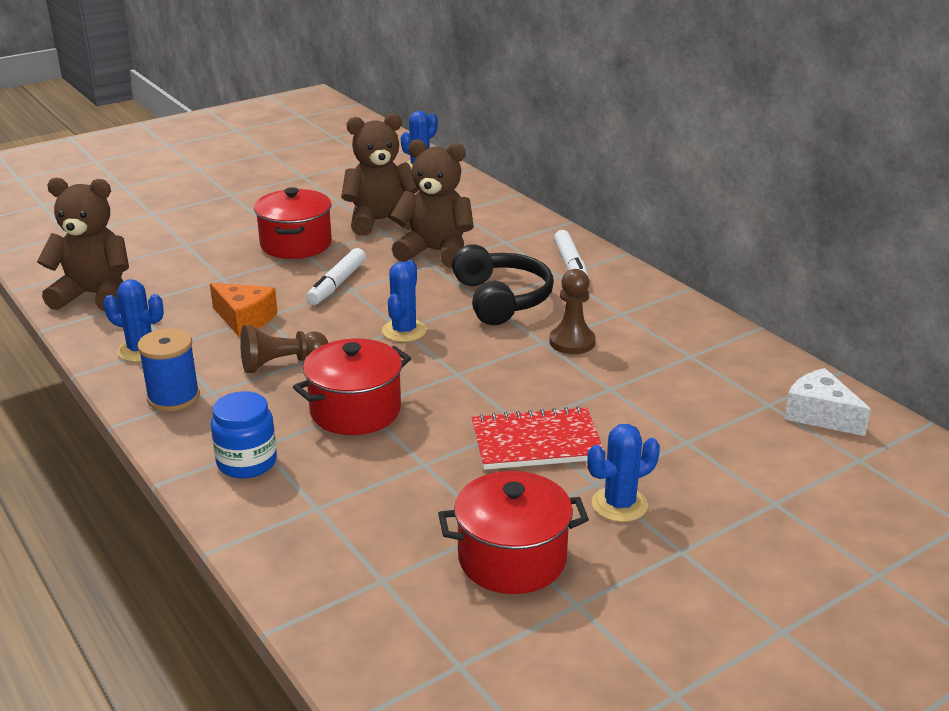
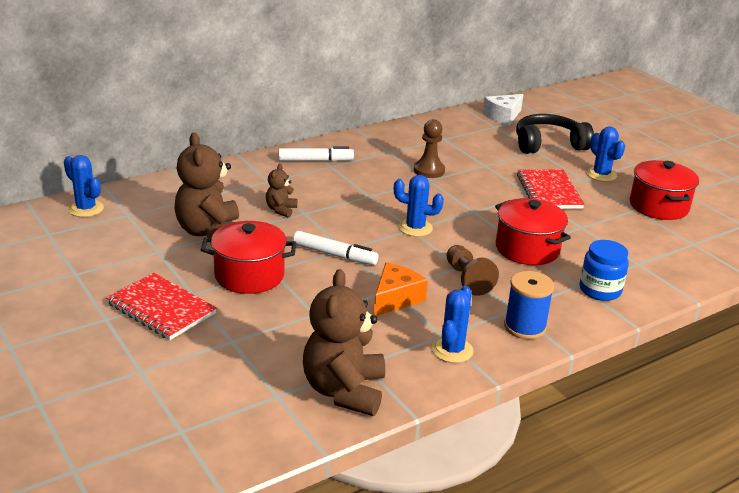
camera: 90 degrees left, 0 degrees up
brown teddy bear [390,139,474,268] -> brown teddy bear [266,164,297,218], size x0.48
black headphones [452,244,554,325] -> black headphones moved to [516,114,594,154]
none -> red notebook [106,273,217,340]

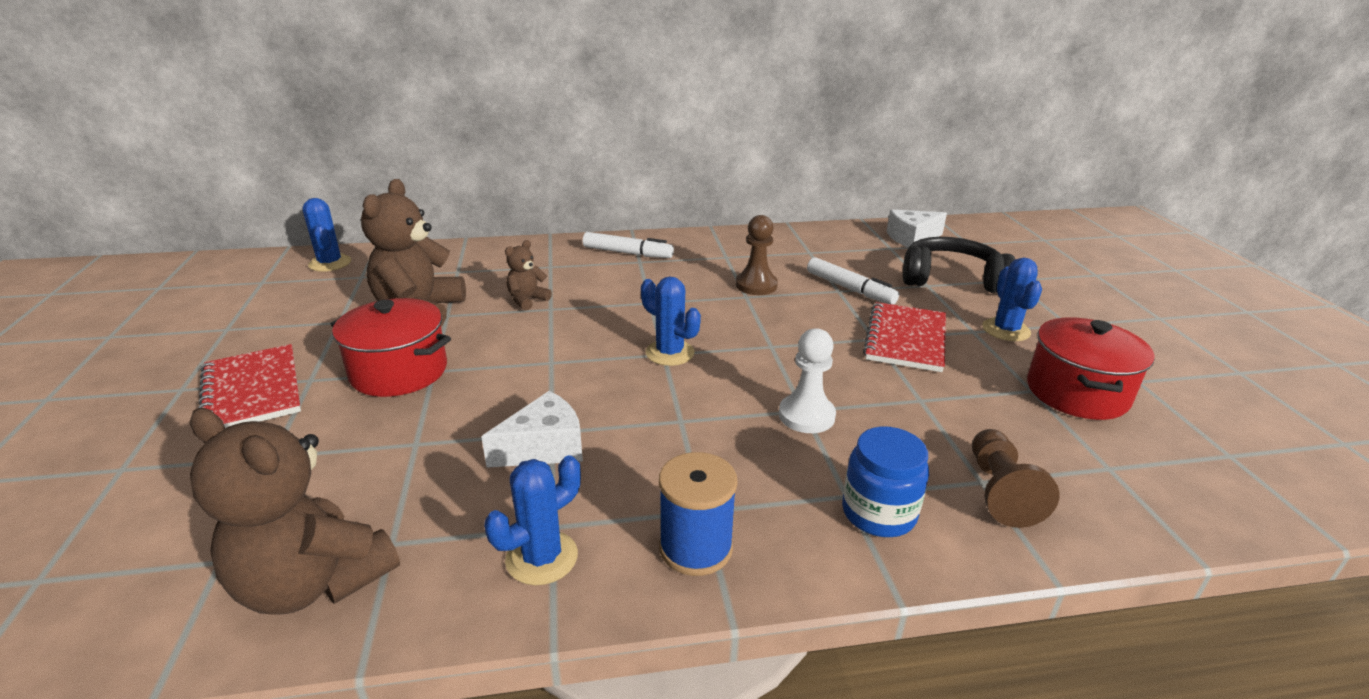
camera: 25 degrees right, 0 degrees up
white marker [293,231,378,265] -> white marker moved to [807,257,899,305]
brown teddy bear [303,269,385,416] -> brown teddy bear turned 90 degrees counterclockwise [190,408,400,615]
orange cheese [374,263,428,316] -> white cheese [481,391,583,468]
brown pawn [446,245,499,296] -> brown pawn moved to [972,429,1060,528]
red pot [495,198,571,265] -> white pawn [779,328,836,433]

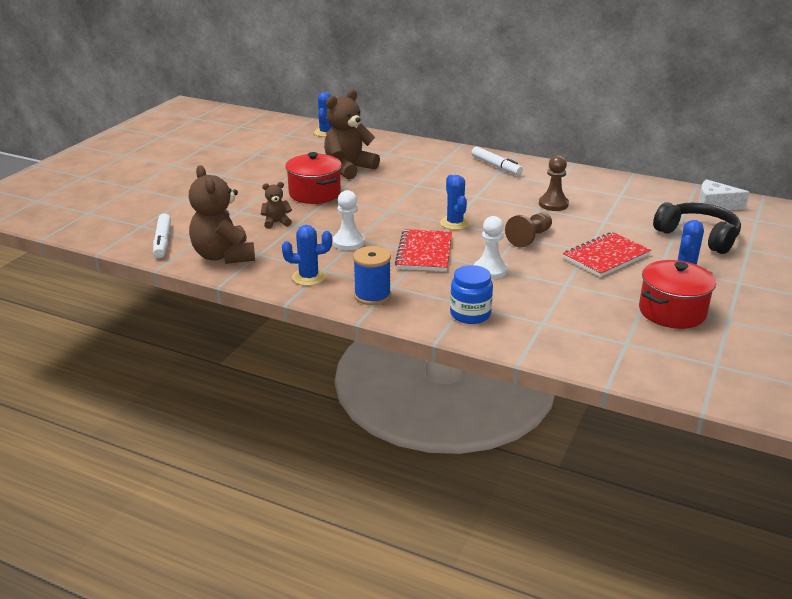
camera: 35 degrees right, 0 degrees up
red notebook [198,344,301,428] -> red notebook moved to [395,229,452,271]
white cheese [481,391,583,468] -> white pawn [333,190,365,250]
brown teddy bear [505,240,552,310] -> brown teddy bear moved to [261,182,292,229]
white marker [807,257,899,305] -> white marker moved to [153,214,171,258]
brown pawn [972,429,1060,528] -> brown pawn moved to [505,213,552,248]

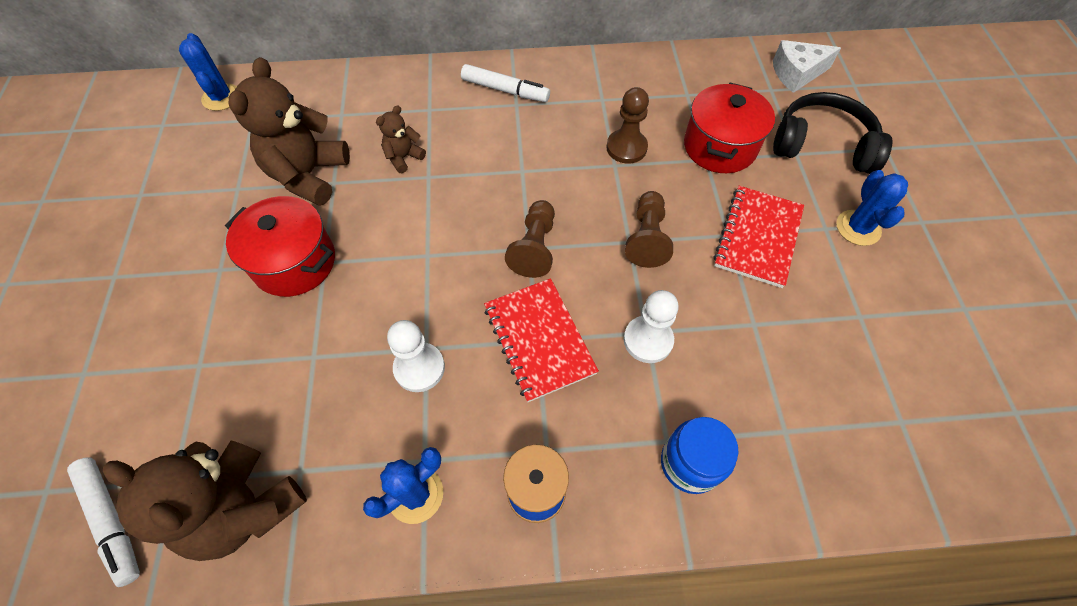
camera: 30 degrees left, 30 degrees up
brown teddy bear [261,182,292,229] -> brown teddy bear moved to [376,105,426,173]
blue cactus [440,175,470,230] -> brown pawn [505,200,555,278]
red pot [639,260,716,329] -> red pot moved to [684,83,775,173]

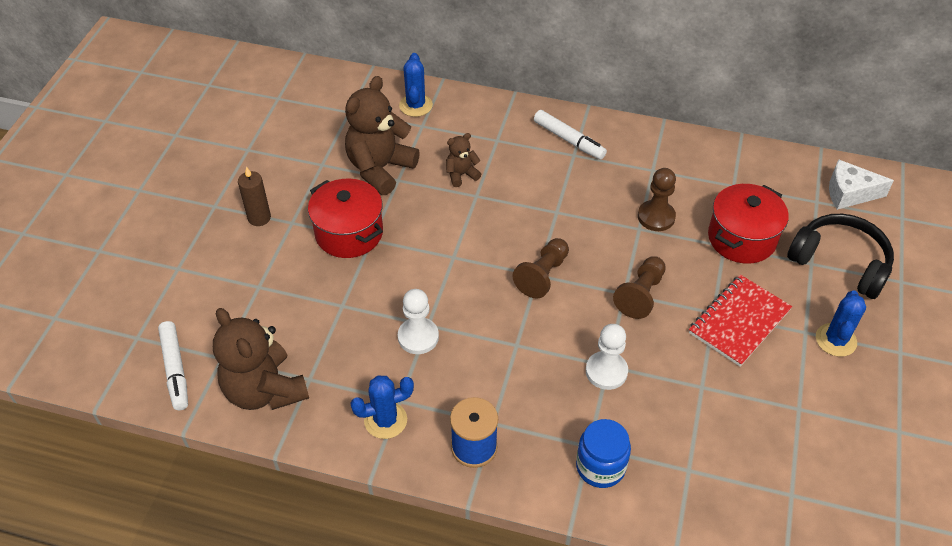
camera: 20 degrees right, 10 degrees down
blue cactus [179,33,237,111] -> blue cactus moved to [399,53,433,117]
red notebook [484,278,599,402] -> none
none -> brown candle [238,167,271,226]

